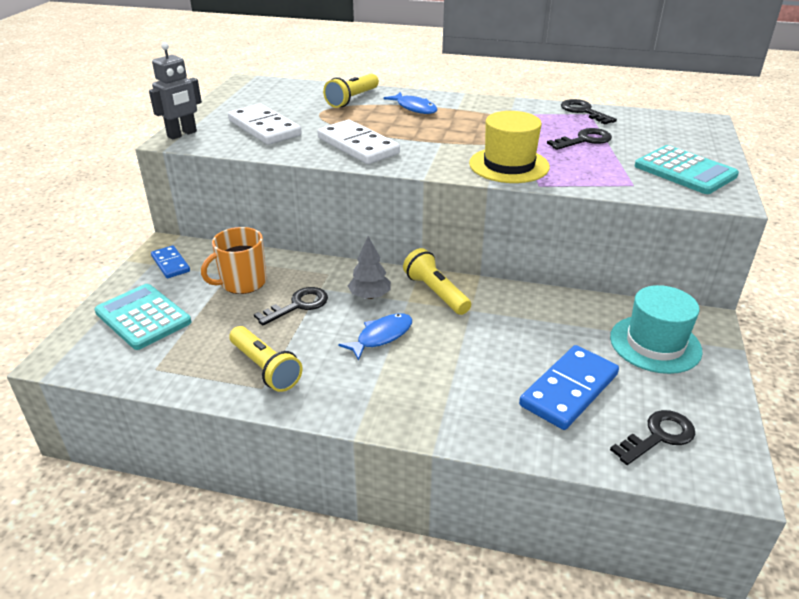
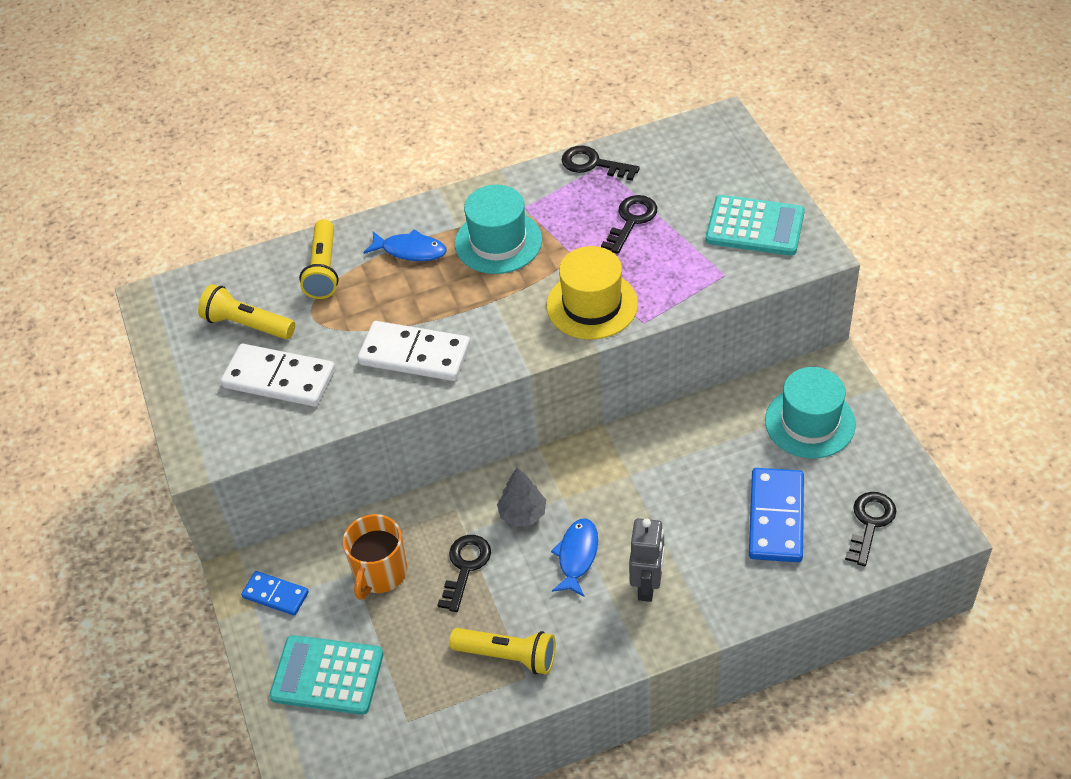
camera: 30 degrees left, 15 degrees up
grey robot [149,43,202,139] -> grey robot moved to [629,518,664,602]
yellow flashlight [403,248,471,315] -> yellow flashlight moved to [198,284,295,339]
none -> turquoise hat [455,185,542,274]

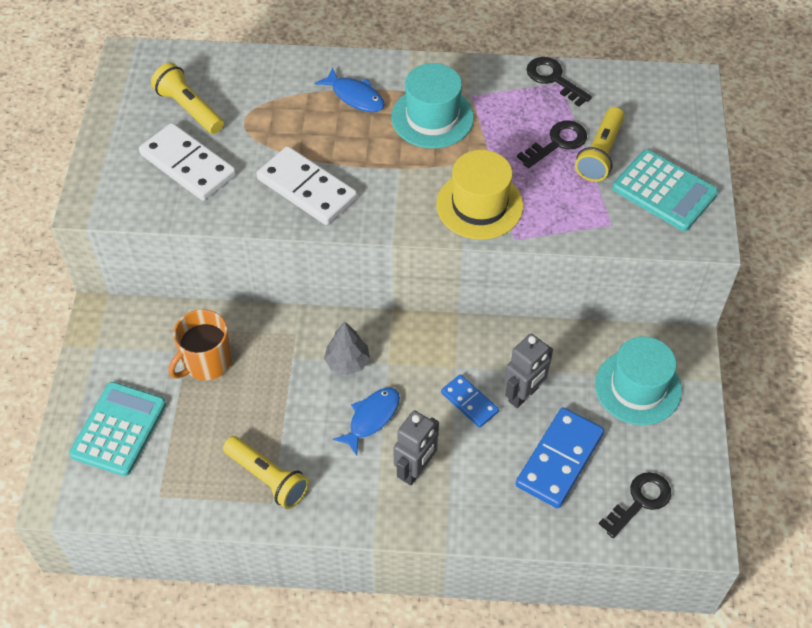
camera: 20 degrees right, 5 degrees up
blue domino [241,571,309,616] -> blue domino moved to [441,374,499,428]
turquoise calculator [269,635,384,715] -> turquoise calculator turned 75 degrees clockwise [69,382,166,476]
yellow flashlight [299,219,339,299] -> yellow flashlight moved to [575,107,625,182]
black key [437,535,491,612] -> none
none -> grey robot [504,334,553,408]

